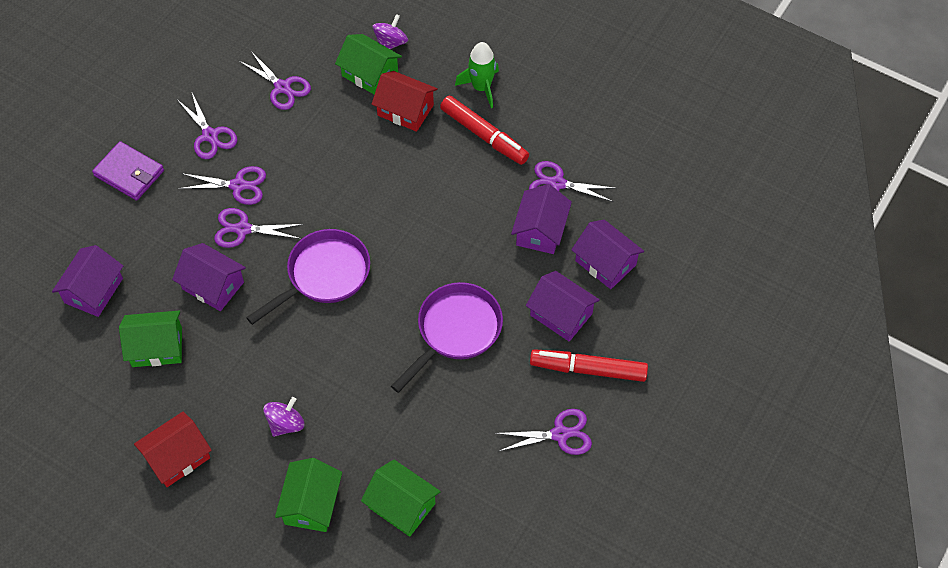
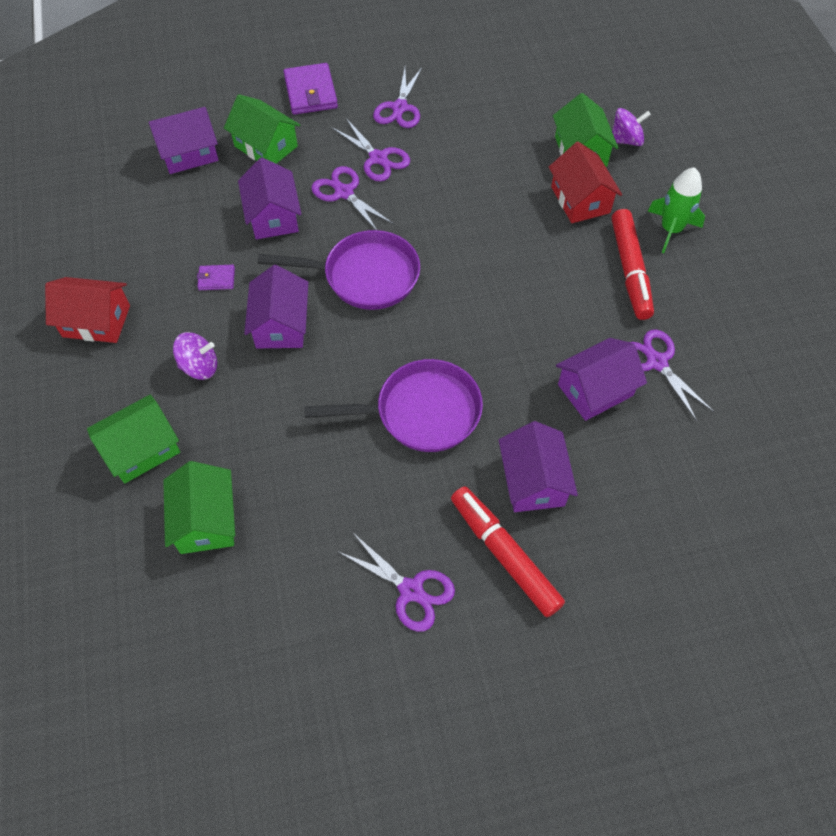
camera: 45 degrees right, 0 degrees up
green house [119,311,182,367] -> green house moved to [224,94,300,164]
purple scissors [238,51,311,110] -> none
purple house [571,220,644,289] -> purple house moved to [244,265,308,348]
none -> purple wallet [197,265,235,290]

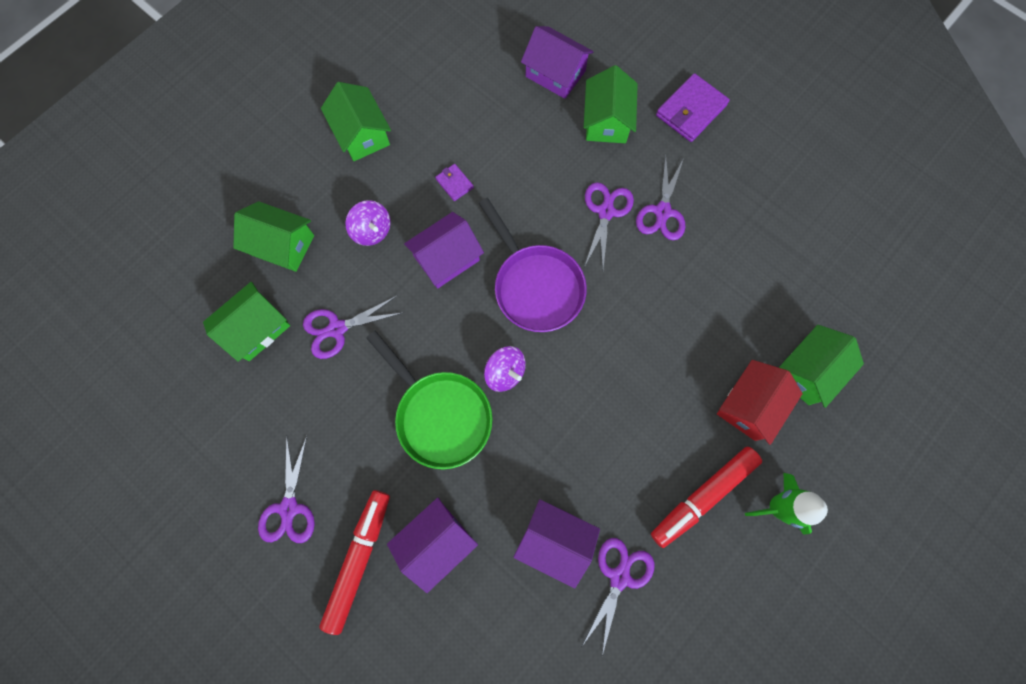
camera: 55 degrees right, 15 degrees up
red house [45,277,130,343] -> green house [321,82,391,161]
purple house [238,157,301,239] -> none
purple pan [304,359,483,452] -> green pan [366,331,492,469]
purple scissors [373,67,422,128] -> purple scissors moved to [303,296,402,359]
purple spinning top [612,108,651,146] -> purple spinning top moved to [484,346,526,392]

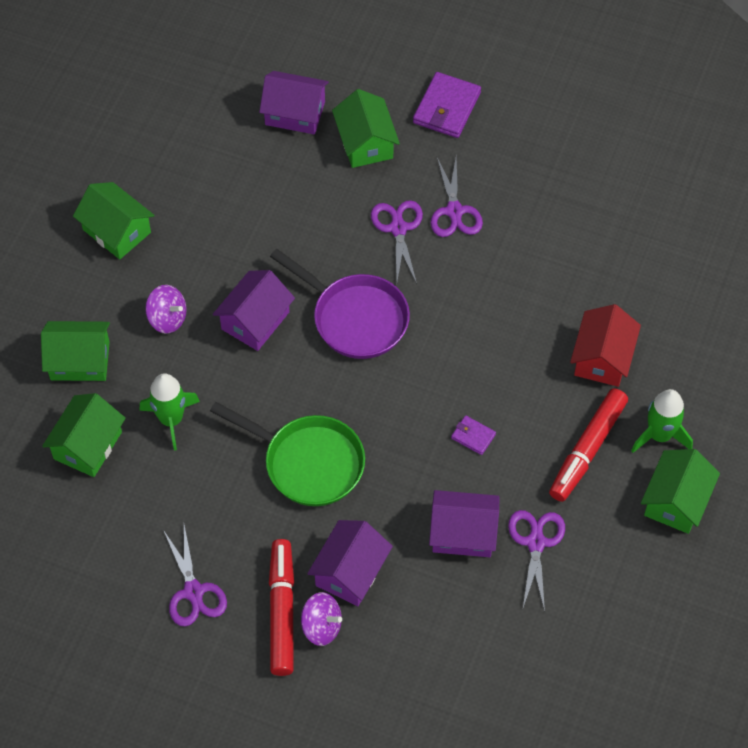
camera: 20 degrees left, 15 degrees down
purple scissors [303,296,402,359] -> green rocket [140,373,200,450]
purple wallet [435,164,474,201] -> purple wallet moved to [451,415,496,455]
purple spinning top [484,346,526,392] -> purple spinning top moved to [301,592,342,646]
green house [779,325,864,408] -> green house moved to [641,449,720,534]

